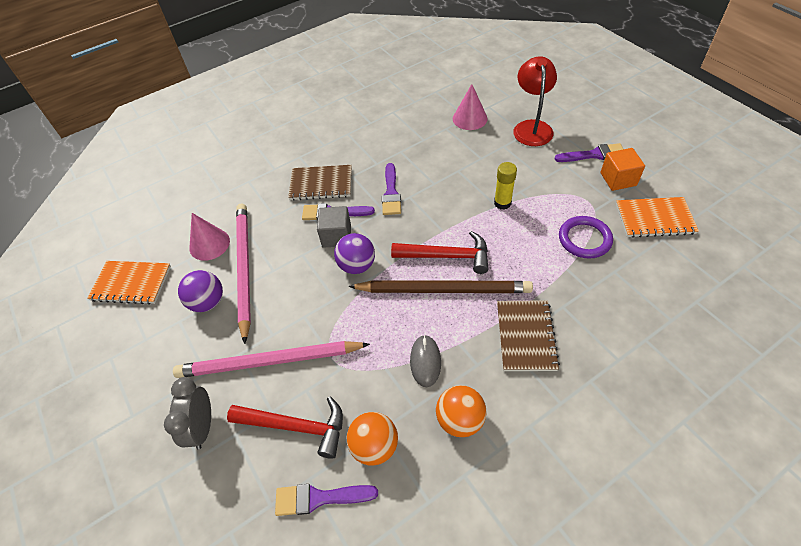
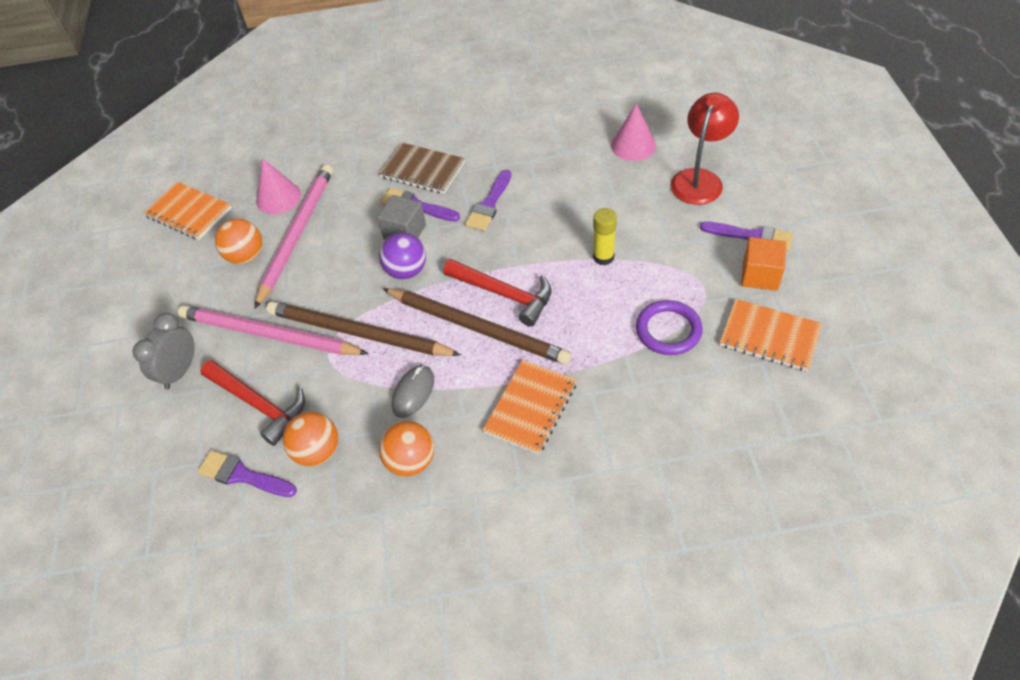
camera: 25 degrees right, 0 degrees up
purple ball [178,270,223,312] -> orange ball [215,219,262,264]
brown notebook [497,300,560,371] -> orange notebook [483,360,577,455]
none -> brown pencil [267,301,461,356]

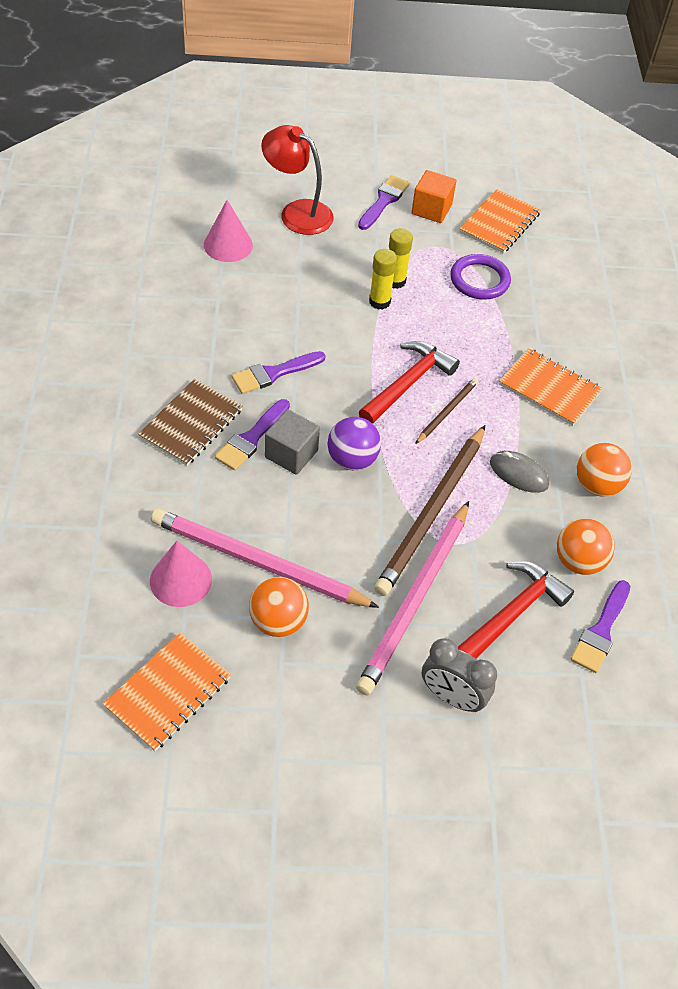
camera: 90 degrees left, 0 degrees up
brown pencil [382,288,571,365] -> brown pencil [415,378,478,444], size x0.49
purple brush [465,170,511,231] -> purple brush turned 120 degrees clockwise [232,351,326,394]
none -> yellow glue stick [389,228,413,289]

